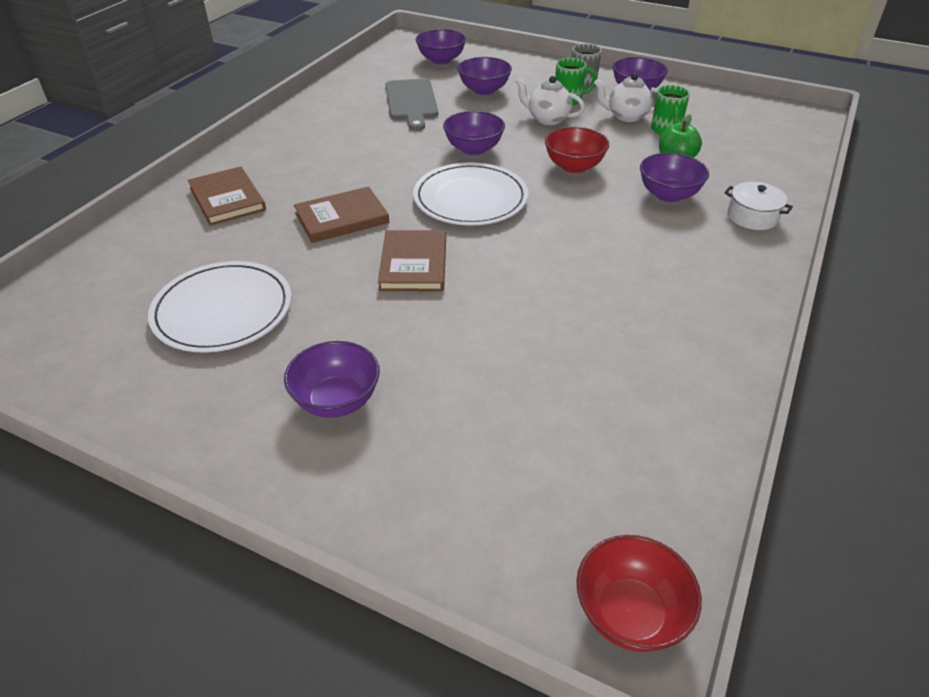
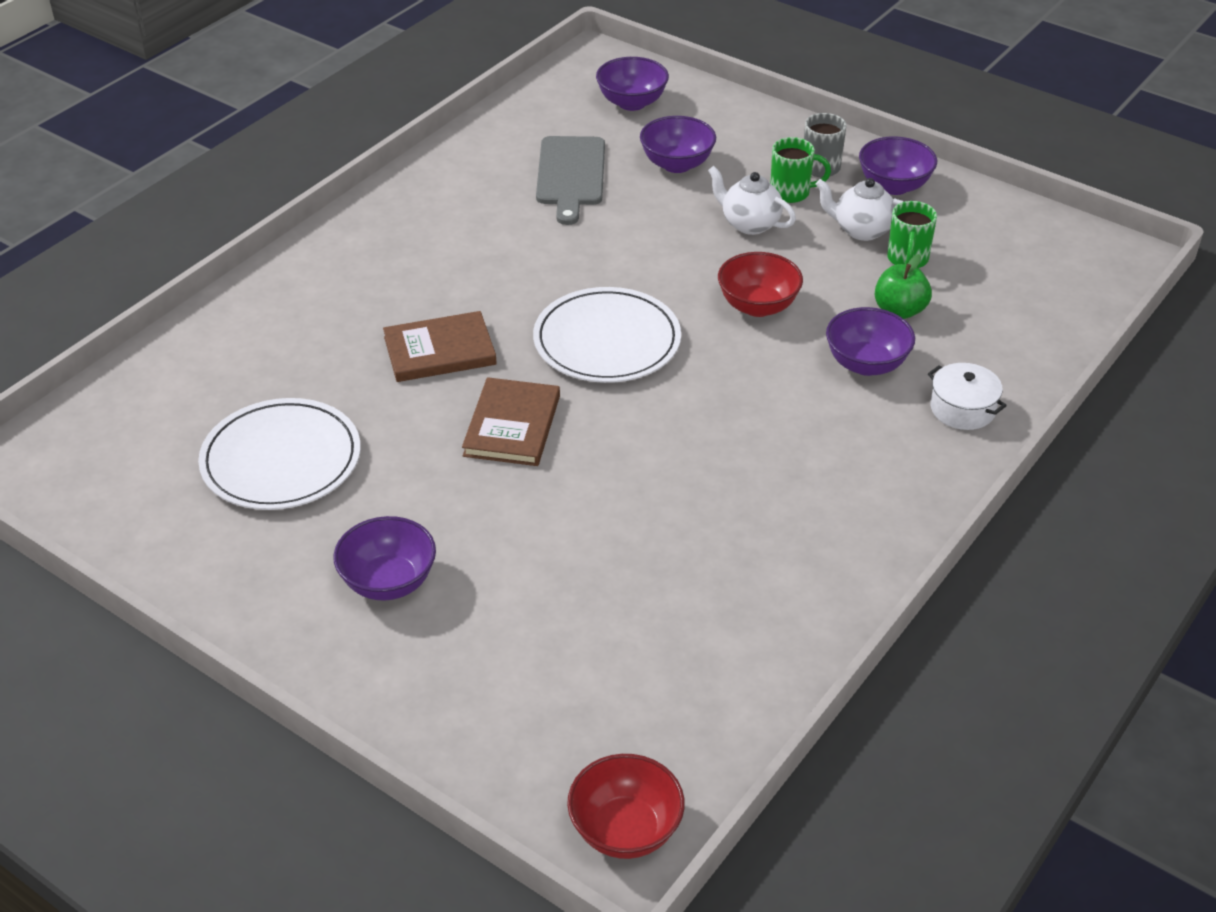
camera: 10 degrees right, 0 degrees up
brown book [188,166,266,226] -> none
purple bowl [443,111,505,156] -> none

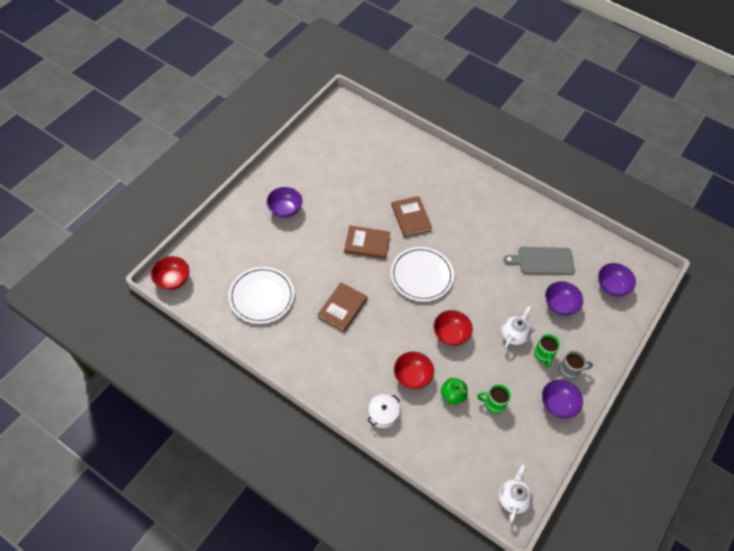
camera: 85 degrees right, 15 degrees up
white plate [198,398,361,510] -> white plate moved to [229,267,294,324]
white teapot [816,178,904,241] -> white teapot moved to [499,465,533,523]
purple bowl [826,307,915,376] -> red bowl [394,352,434,390]
none -> brown book [317,282,368,332]

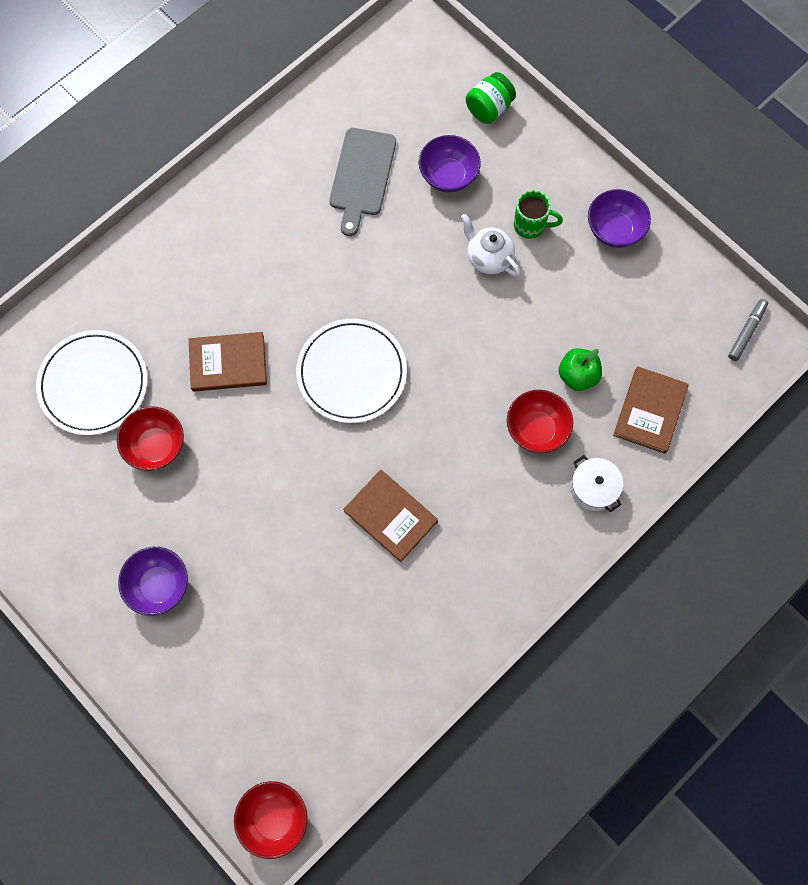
camera: 75 degrees left, 15 degrees up
white plate [229,267,294,324] -> white plate moved to [36,330,148,435]
brown book [344,225,390,259] -> brown book moved to [613,366,689,454]
red bowl [434,310,473,346] -> red bowl moved to [117,406,184,471]
green mug [477,384,511,414] -> none
white teapot [499,465,533,523] -> grey marker [728,299,768,361]
grey mug [559,350,593,380] -> none
purple bowl [598,263,636,296] -> none
none -> green jar [466,72,516,124]

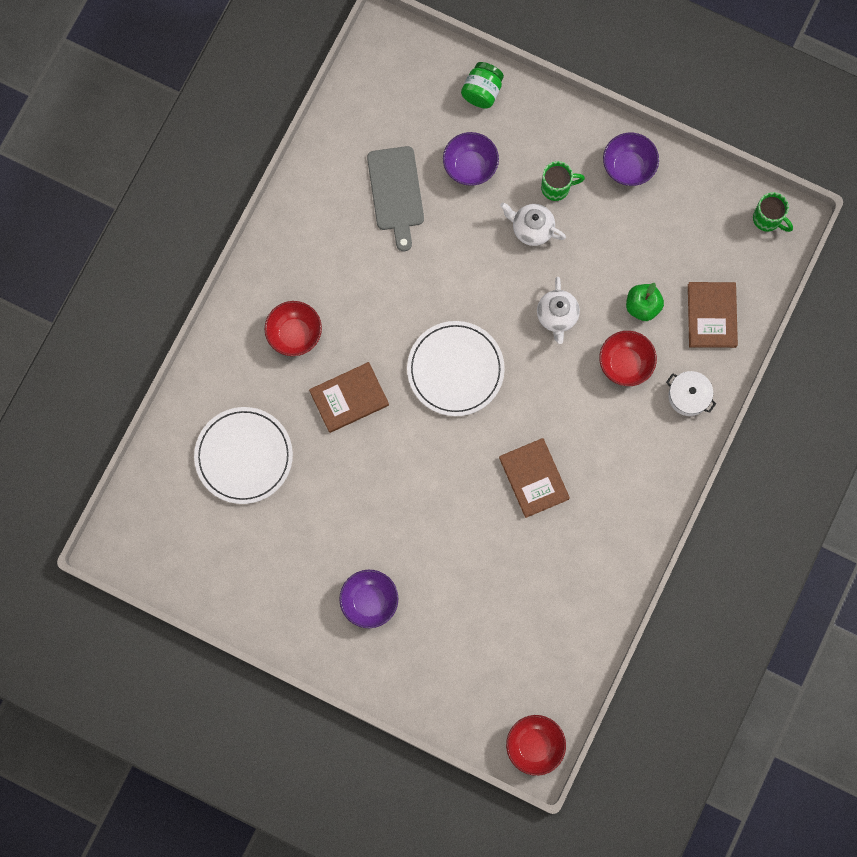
camera: 20 degrees left, 5 degrees up
red bowl [117,406,184,471] -> red bowl moved to [265,301,322,356]
brown book [343,470,438,562] -> brown book turned 45 degrees clockwise [499,438,570,518]
grey marker [728,299,768,361] -> green mug [753,192,793,232]
none -> white teapot [537,277,580,344]

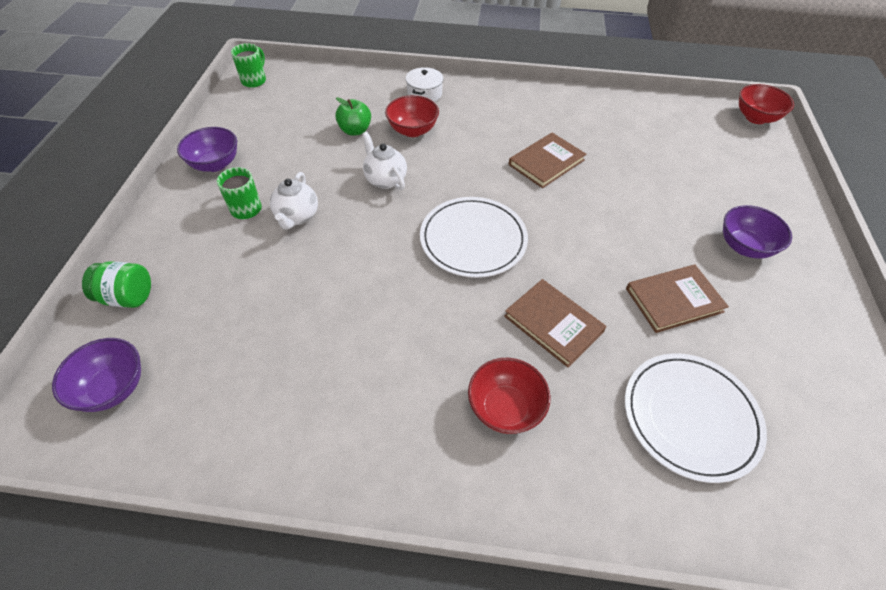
camera: 110 degrees left, 25 degrees down
grey cutting board [367,146,424,251] -> none
purple bowl [443,132,499,186] -> purple bowl moved to [52,338,141,412]
white teapot [537,277,580,344] -> white teapot turned 105 degrees counterclockwise [362,132,407,190]
brown book [688,282,738,348] -> brown book moved to [626,265,729,333]

